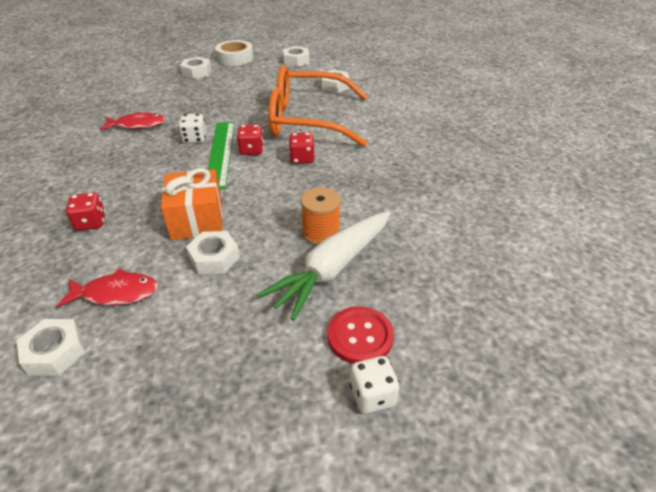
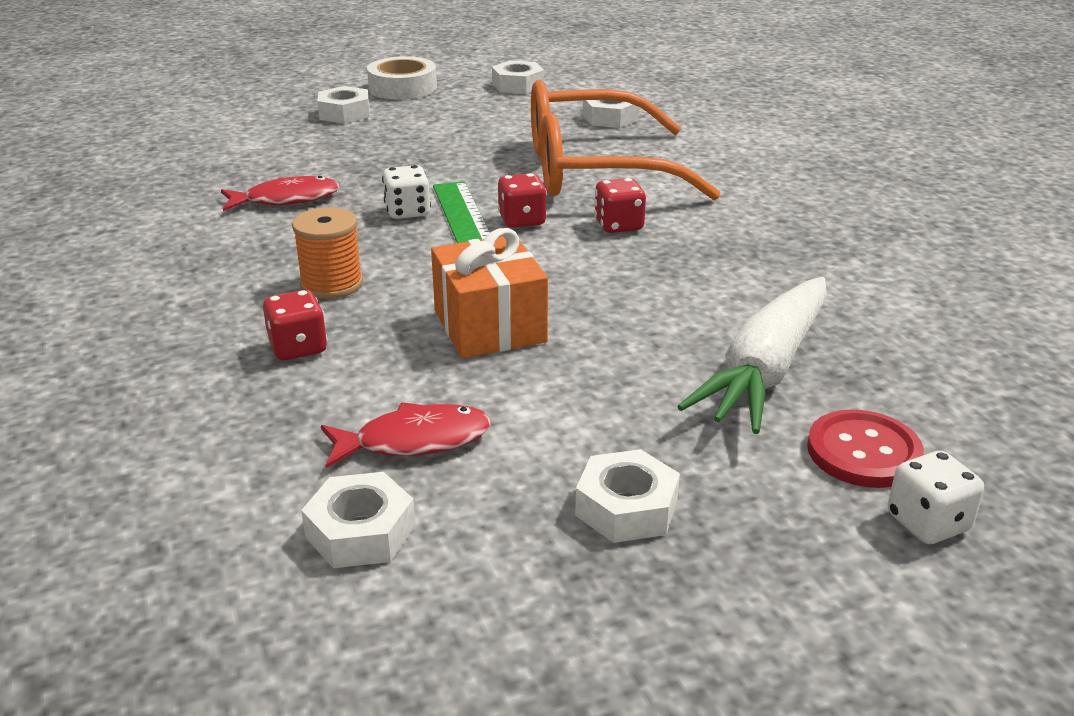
camera: 10 degrees left, 10 degrees down
white nut [186,231,240,274] -> white nut moved to [575,449,680,543]
orange spool [301,187,341,245] -> orange spool moved to [292,207,363,299]

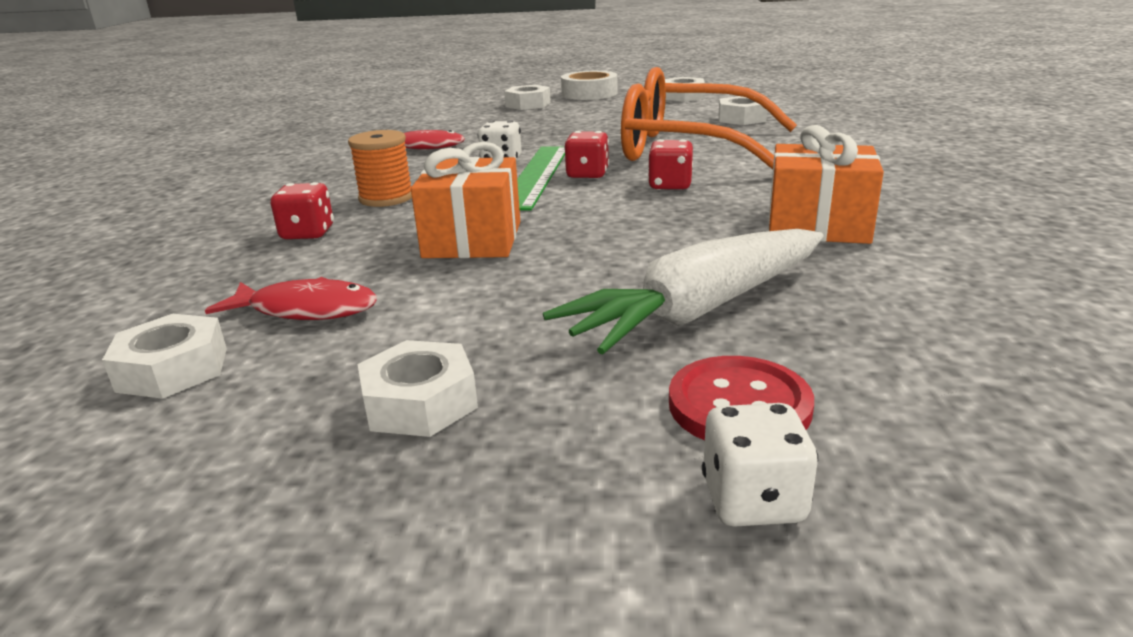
camera: 25 degrees right, 5 degrees down
none -> orange gift [768,125,884,244]

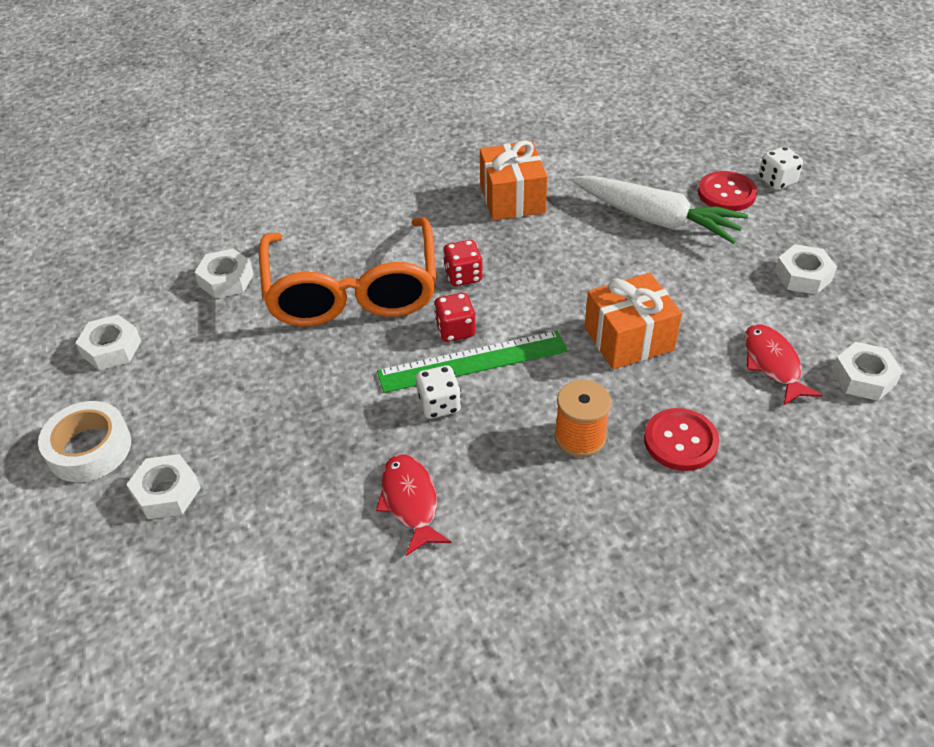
camera: 115 degrees left, 20 degrees up
red dice [271,182,334,239] -> red button [644,408,719,471]

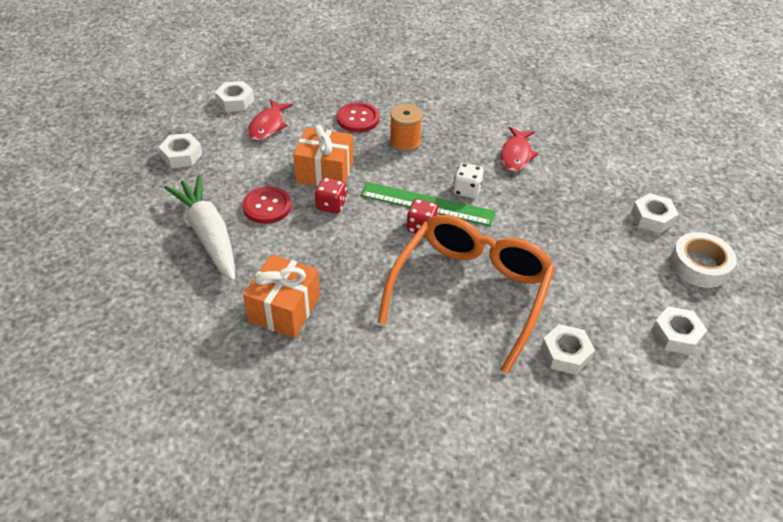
camera: 150 degrees left, 0 degrees up
red dice [443,240,483,286] -> red dice moved to [315,177,347,214]
red button [698,171,757,211] -> red button moved to [242,186,292,224]
white dice [759,146,803,190] -> none

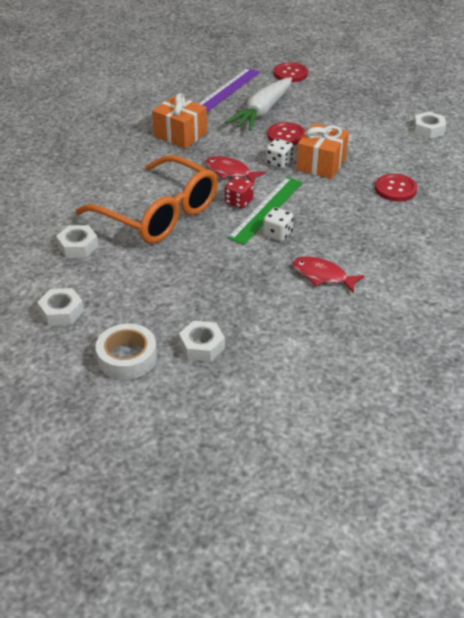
camera: 105 degrees right, 5 degrees down
white nut [159,133,203,168] -> none
white carrot [164,175,235,281] -> white carrot turned 135 degrees clockwise [225,77,292,131]
red fish [248,99,293,141] -> red fish moved to [205,156,265,185]
red dice [315,177,347,214] -> white dice [266,138,293,169]
orange spool [390,104,423,152] -> none
none -> purple ruler [198,68,260,112]
none -> red button [274,62,308,82]

